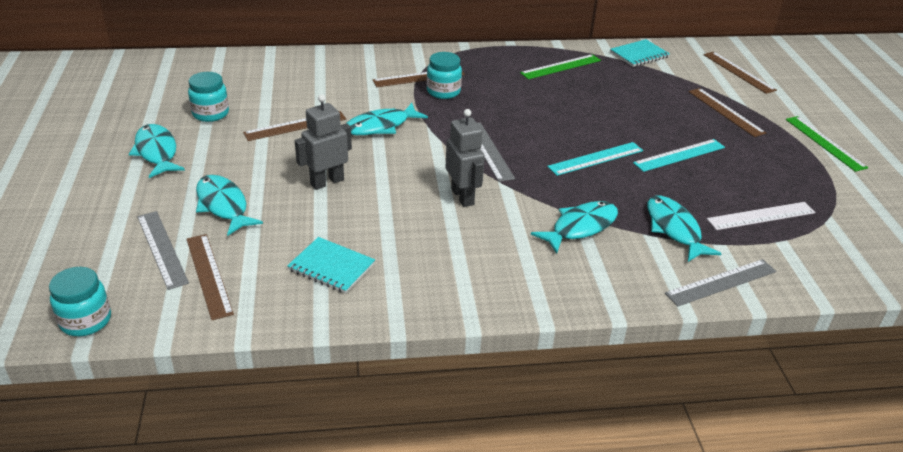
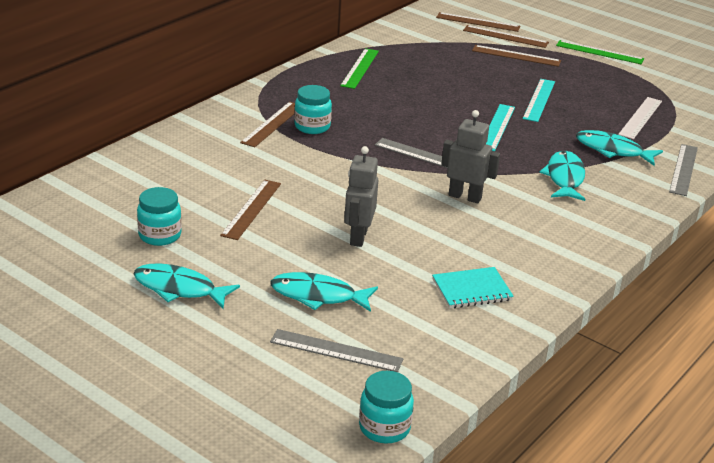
camera: 45 degrees left, 5 degrees down
brown ruler [186,234,234,320] -> brown ruler moved to [463,25,549,48]
turquoise fish [347,103,428,135] -> none
turquoise notebook [610,39,670,67] -> none

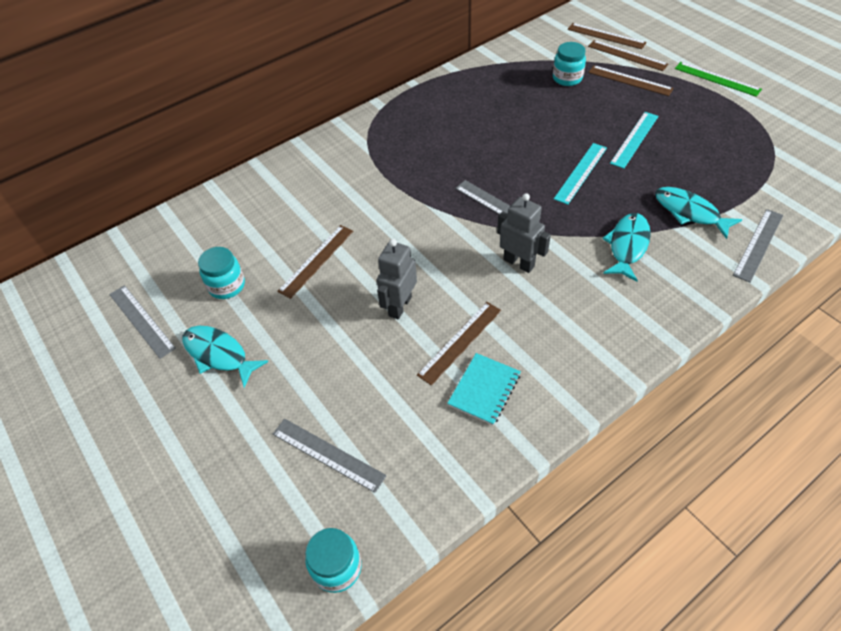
camera: 20 degrees right, 20 degrees up
brown ruler [240,102,295,147] -> brown ruler moved to [417,302,501,385]
turquoise fish [270,272,378,312] -> none
turquoise jar [294,85,332,134] -> turquoise jar moved to [553,42,586,86]
green ruler [340,48,379,89] -> none
turquoise notebook [432,267,514,308] -> turquoise notebook turned 60 degrees counterclockwise [447,353,521,425]
white ruler [618,97,662,139] -> none
none -> grey ruler [109,285,176,359]

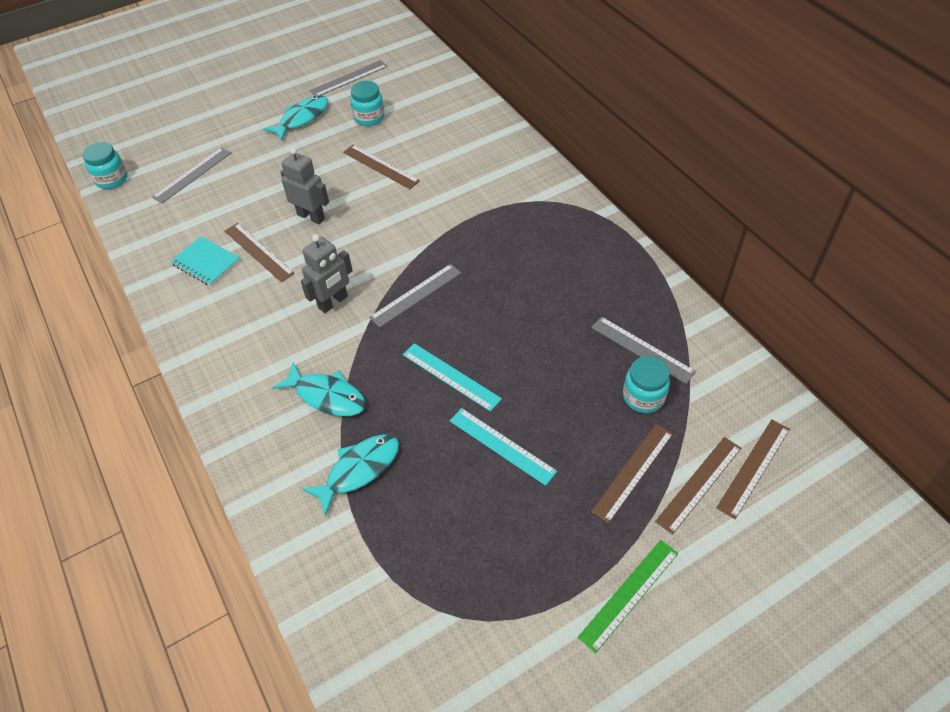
camera: 95 degrees right, 0 degrees up
grey ruler [733,209,783,283] -> grey ruler moved to [591,317,696,384]

